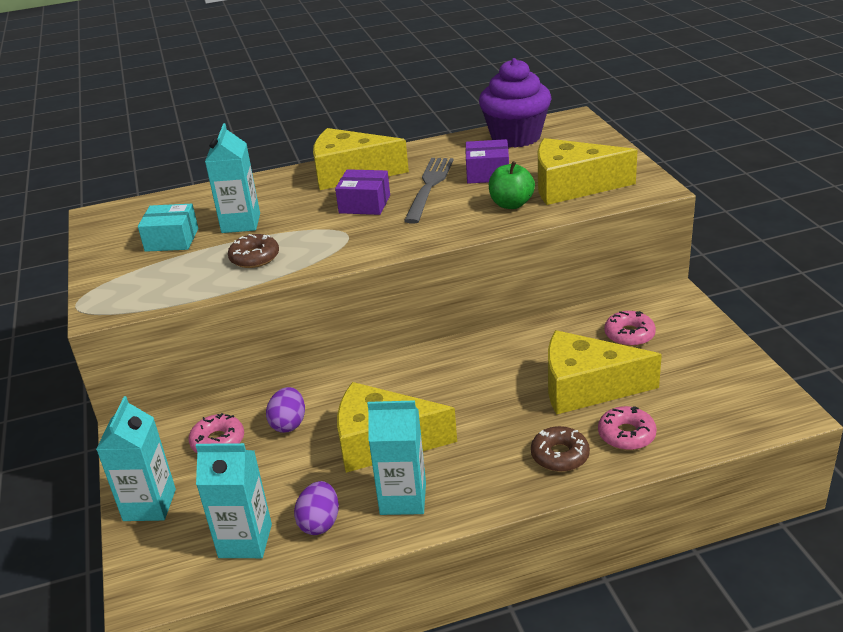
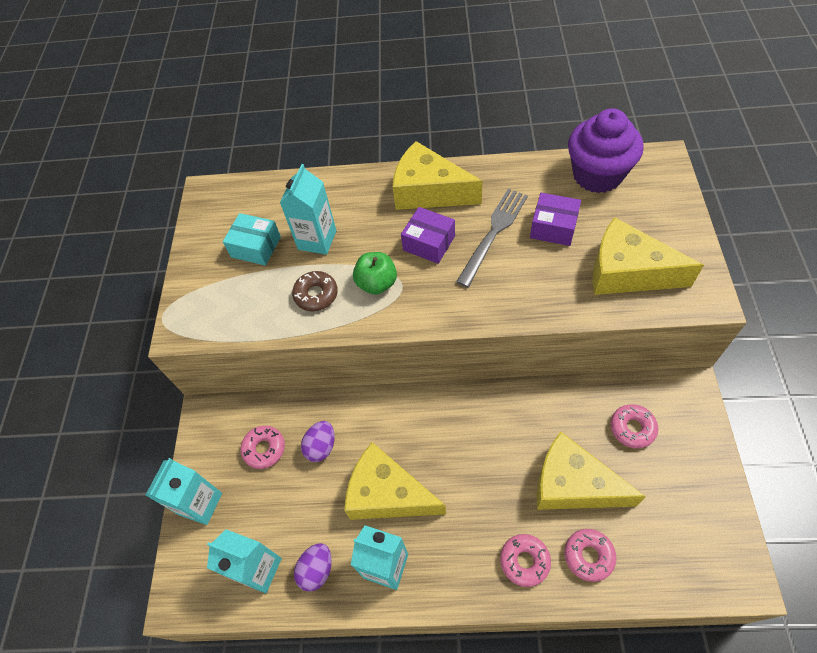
camera: 20 degrees right, 25 degrees up
green apple [489,161,535,209] -> green apple moved to [353,252,397,295]
brown donut [531,426,590,472] -> pink donut [500,534,551,587]

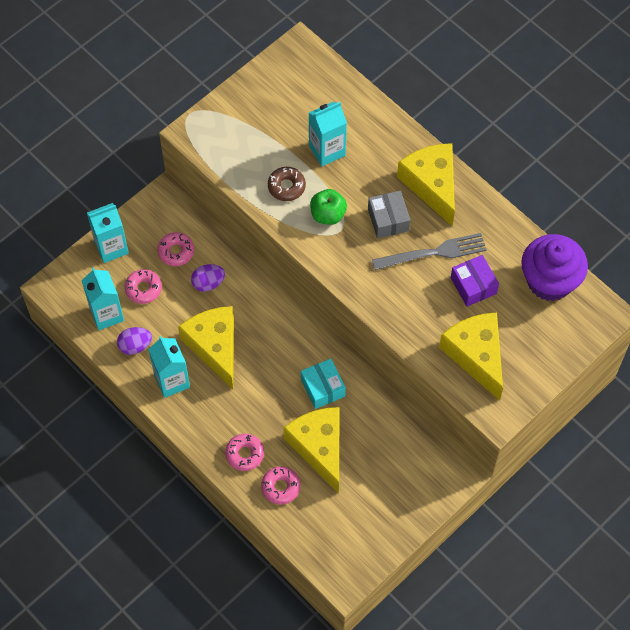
camera: 40 degrees right, 5 degrees up
turquoise box [223,213,281,266] -> turquoise box moved to [301,359,346,409]
purple box [401,207,455,264] -> grey box [368,191,410,238]
pink donut [611,404,658,448] -> pink donut moved to [124,269,162,304]

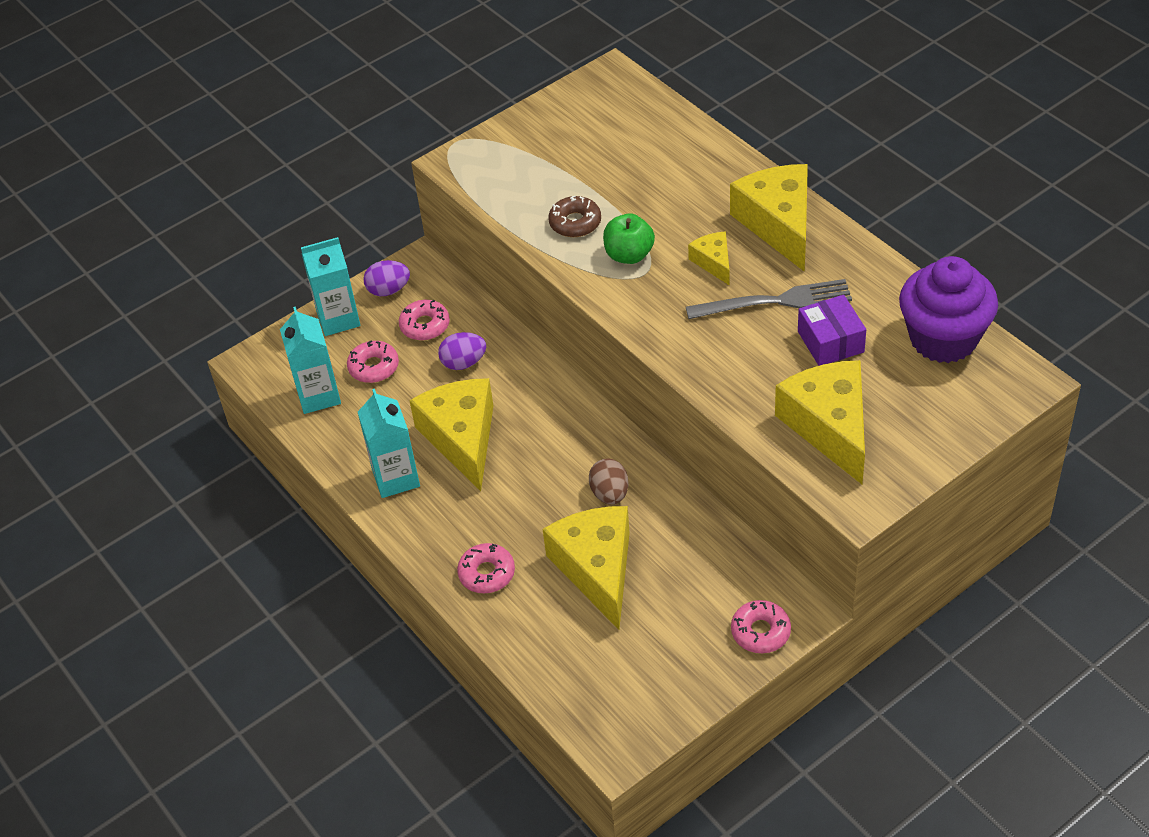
camera: 10 degrees right, 15 degrees down
purple egg [117,327,152,355] -> purple egg moved to [363,260,410,296]
pink donut [261,466,301,505] -> pink donut moved to [731,600,791,653]
turquoise box [301,359,346,409] -> brown egg [589,459,628,505]
turquoise carton [309,102,347,166] -> none
grey box [368,191,410,238] -> yellow cheese [688,231,730,286]

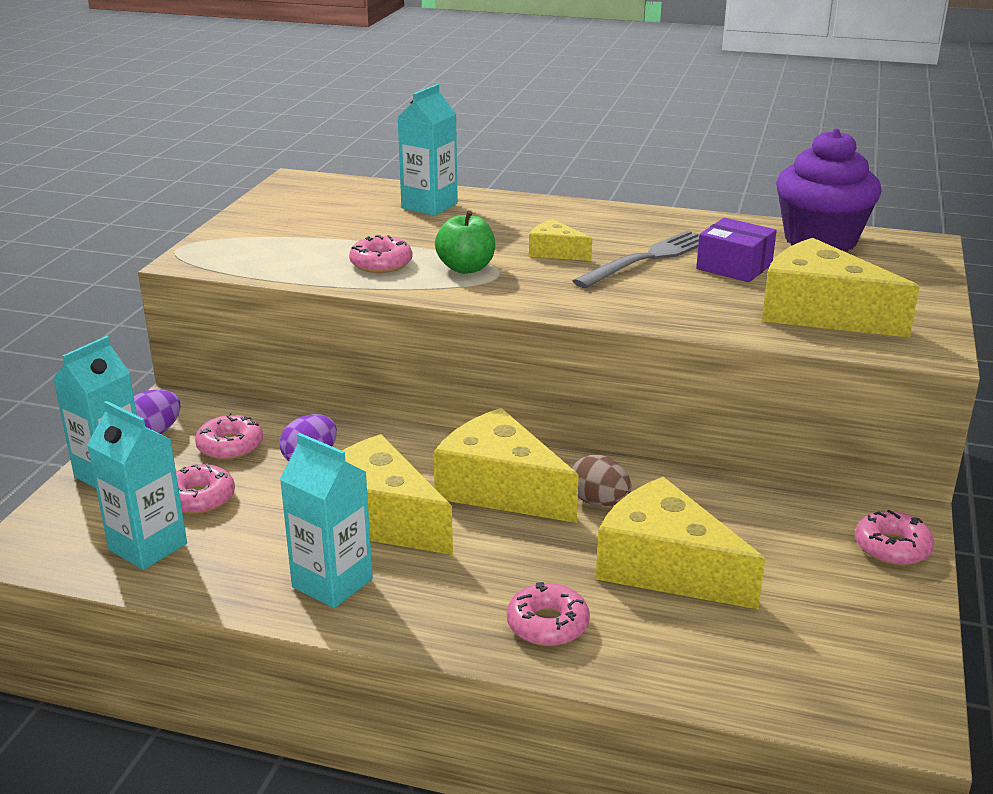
camera: 40 degrees left, 20 degrees down
brown donut [548,196,601,237] -> pink donut [349,235,412,273]
yellow cheese [730,164,808,272] -> yellow cheese moved to [433,408,579,523]
none -> turquoise carton [398,84,458,216]

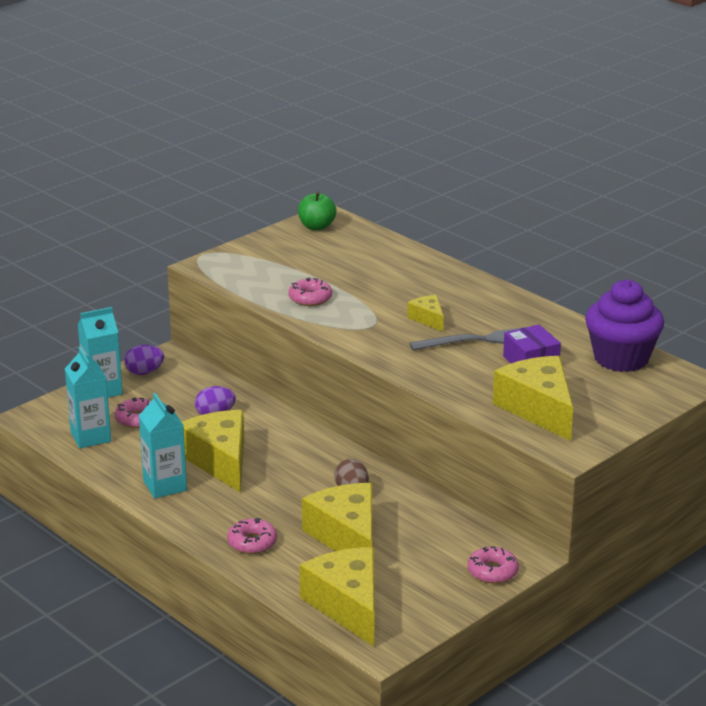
camera: 30 degrees right, 0 degrees up
pink donut [195,413,263,460] -> none
turquoise carton [398,84,458,216] -> none
yellow cheese [433,408,579,523] -> yellow cheese moved to [300,547,374,646]
green apple [435,210,495,274] -> green apple moved to [298,192,336,231]

